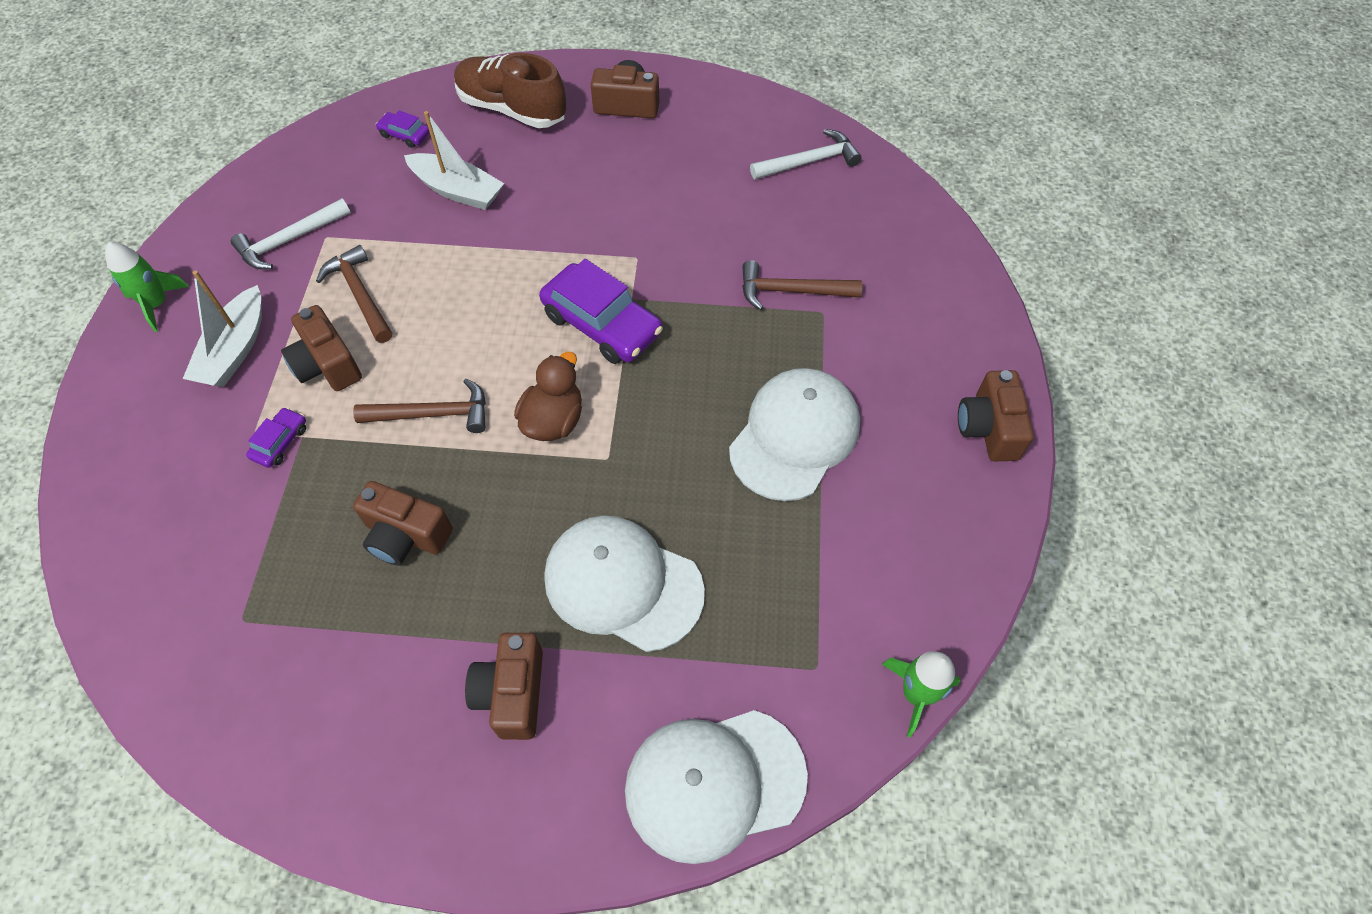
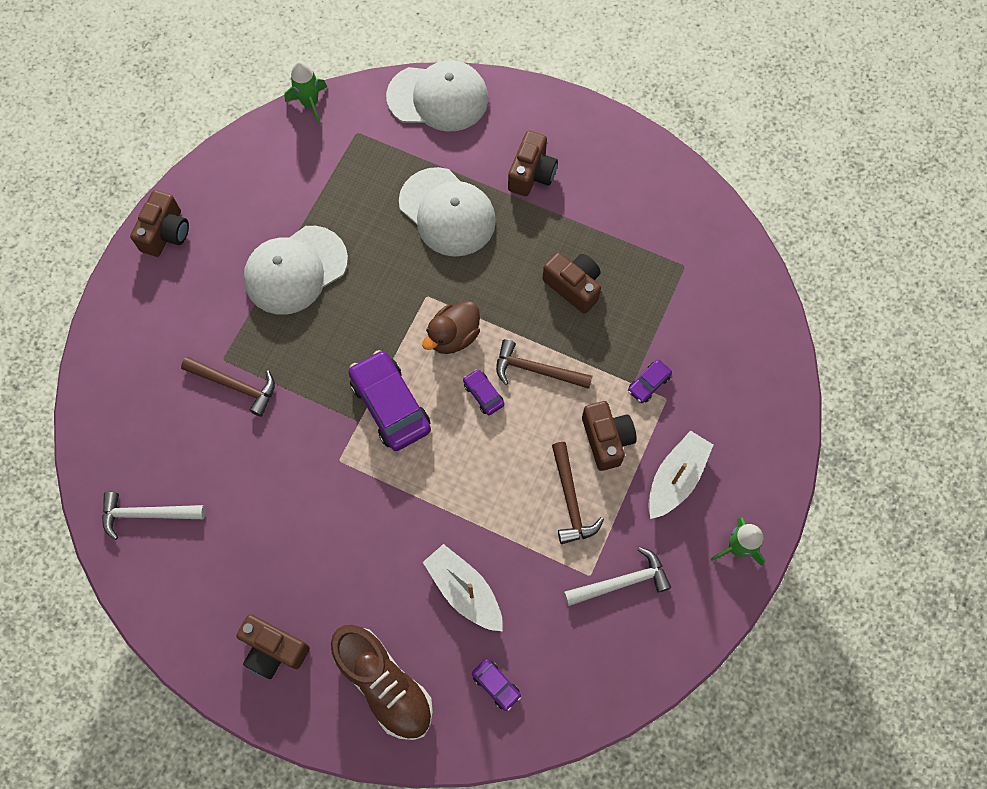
camera: 160 degrees left, 10 degrees up
none -> purple car [463,369,504,415]

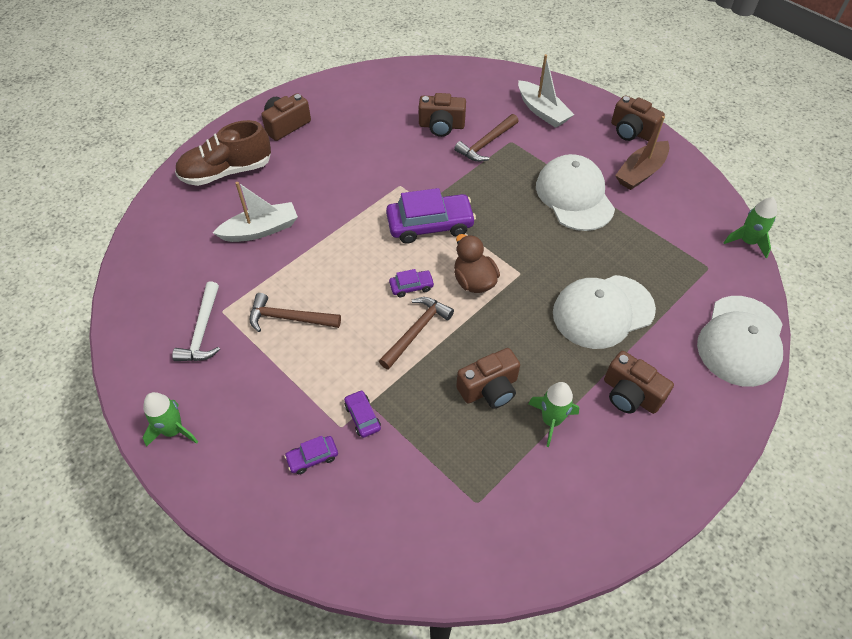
camera: 110 degrees right, 15 degrees down
white hammer [102,492,206,540] -> none
purple car [472,659,521,711] -> purple car moved to [284,436,338,474]
brown camera [582,401,637,471] -> brown camera moved to [419,93,466,137]
white boat [648,430,713,519] -> white boat moved to [518,54,574,128]
none -> green rocket [528,382,579,447]
none -> brown boat [615,116,670,190]

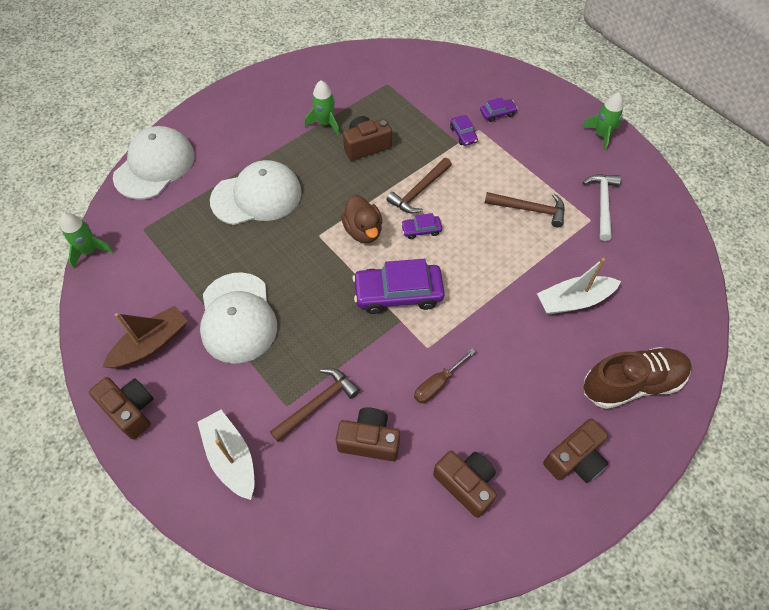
camera: 175 degrees left, 5 degrees up
brown camera [604,351,674,414] -> brown camera moved to [433,451,497,518]
none -> brown screwdriver [414,348,476,403]

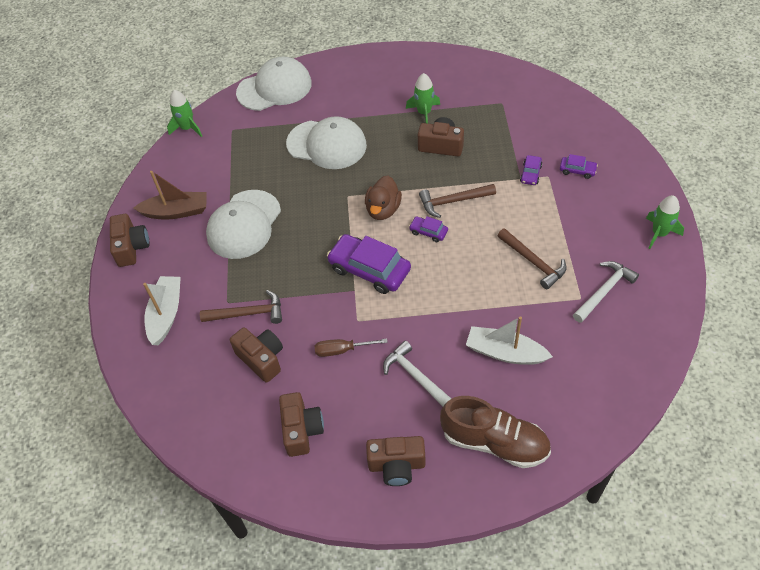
camera: 40 degrees right, 5 degrees down
none -> white hammer [383,341,451,406]

